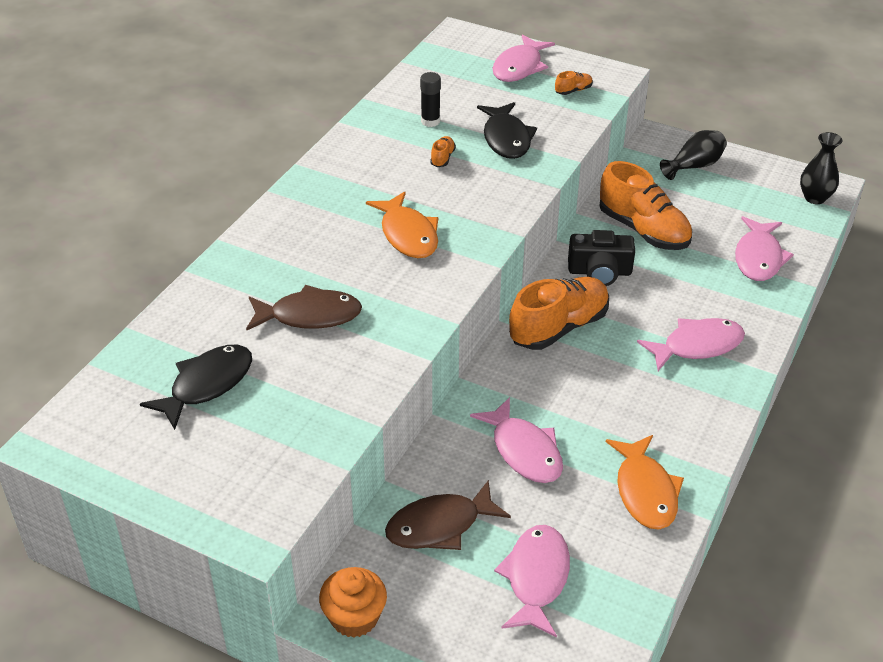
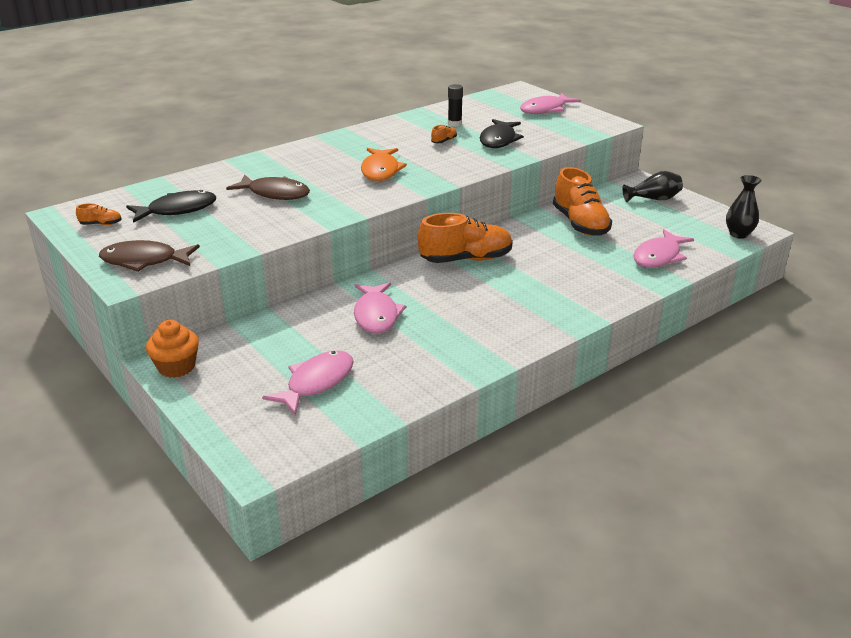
camera: 25 degrees right, 10 degrees down
brown fish [385,480,511,550] -> brown fish moved to [99,240,200,272]
orange shoe [555,71,593,95] -> orange shoe moved to [76,203,122,225]
black camera [568,230,635,286] -> none
orange fish [606,435,684,529] -> none
pink fish [637,318,745,371] -> none

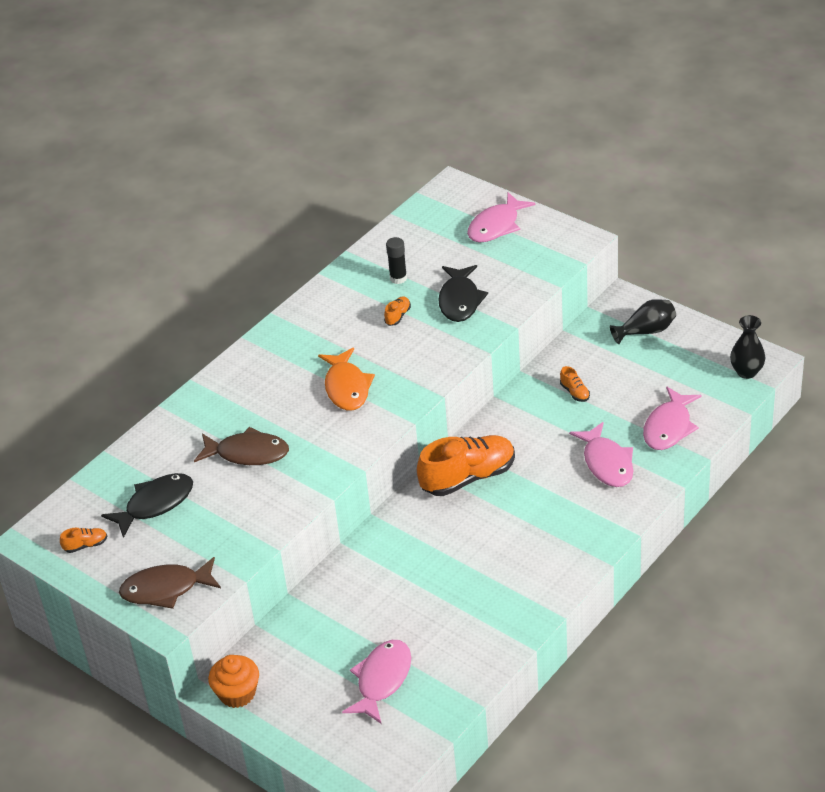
camera: 10 degrees left, 10 degrees up
pink fish [354,282,406,334] -> pink fish moved to [569,422,633,487]
orange shoe [553,167,612,236] -> orange shoe [560,366,590,402], size x0.41

